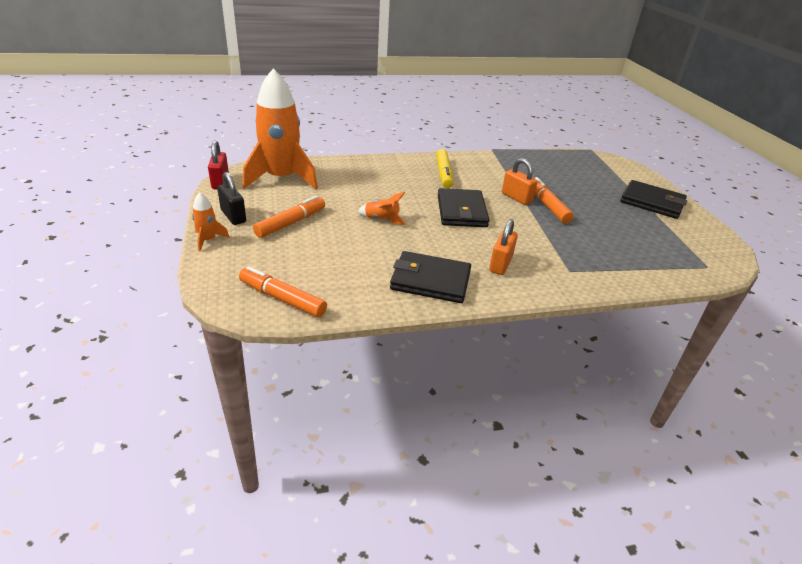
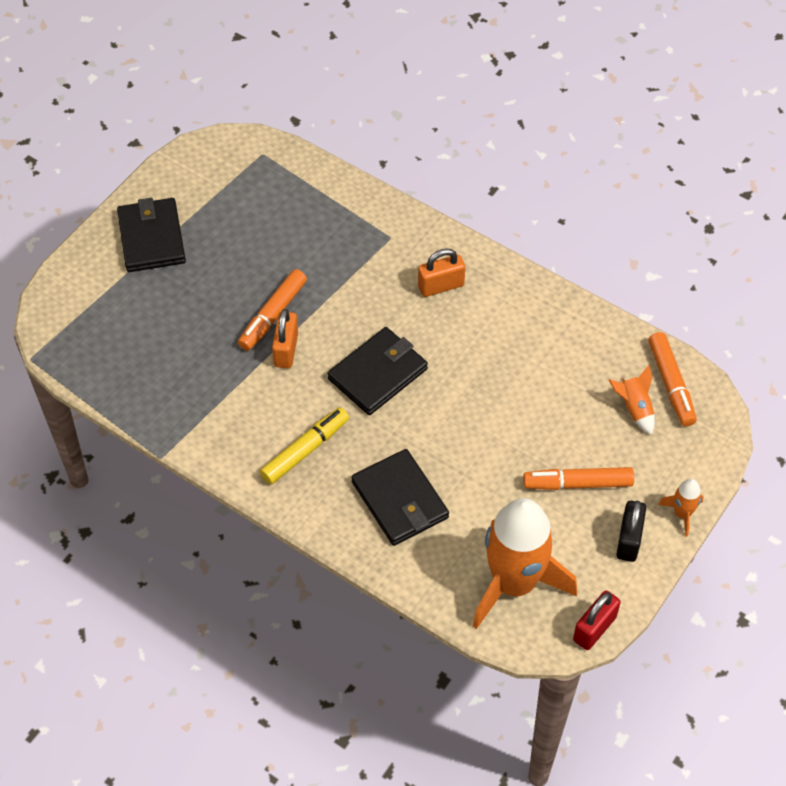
camera: 130 degrees left, 20 degrees up
orange rocket [358,192,405,225] -> orange rocket moved to [609,365,655,435]
black wallet [390,251,471,303] -> black wallet moved to [352,449,449,546]

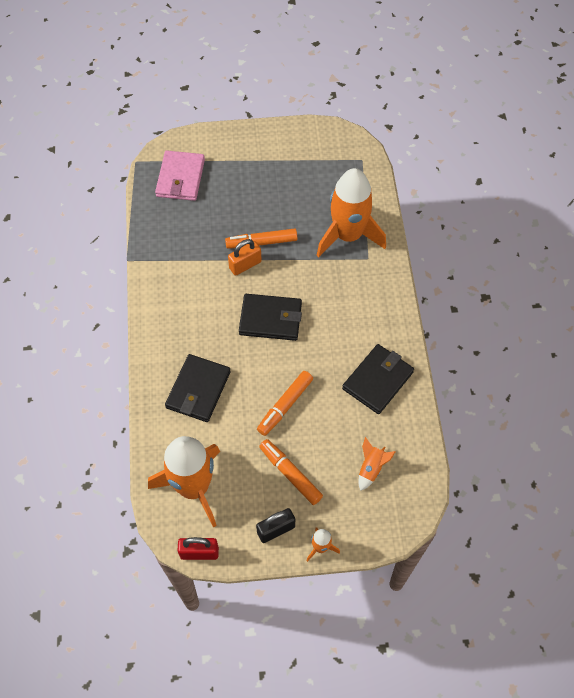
camera: 50 degrees right, 5 degrees up
black wallet [117,198,186,272] -> black wallet moved to [342,344,414,414]
yellow marker [260,407,349,485] -> none
orange padlock [418,248,465,297] -> none
orange marker [648,332,697,426] -> orange marker moved to [257,371,313,436]
none -> pink wallet [155,150,205,201]
none -> orange rocket [317,168,386,258]

